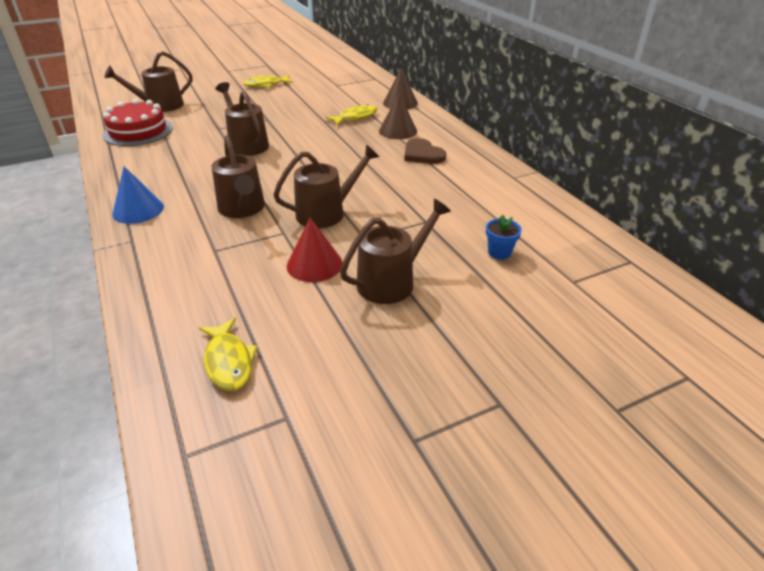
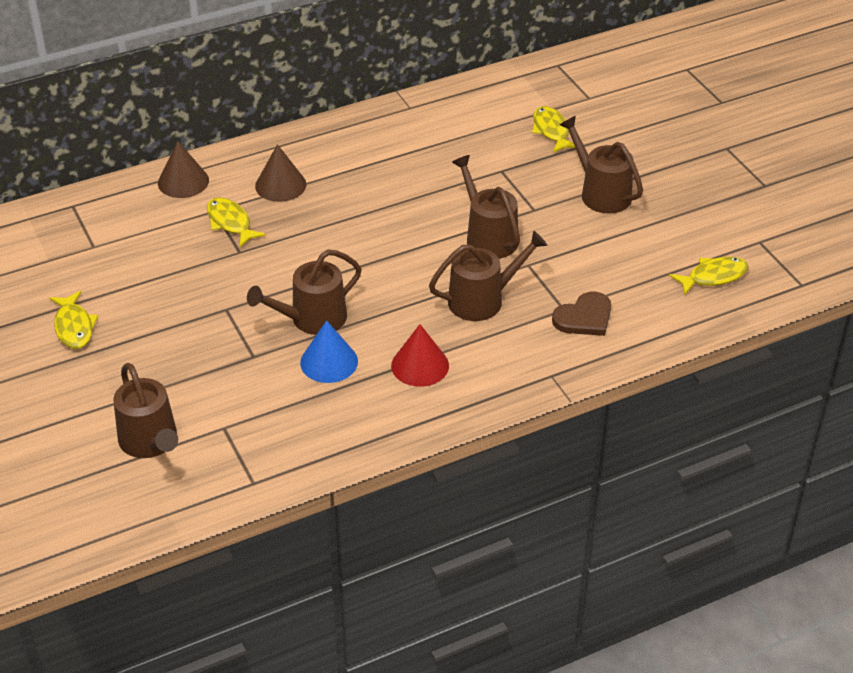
camera: 90 degrees left, 5 degrees up
red cake [103,99,173,146] -> none
blue cone [112,166,164,224] -> blue cone moved to [300,320,358,383]
red cone [287,217,343,282] -> red cone moved to [391,324,449,387]
brown heart [404,138,446,164] -> brown heart moved to [552,292,611,336]
blue flower pot [486,215,522,260] -> yellow fish [532,106,575,153]

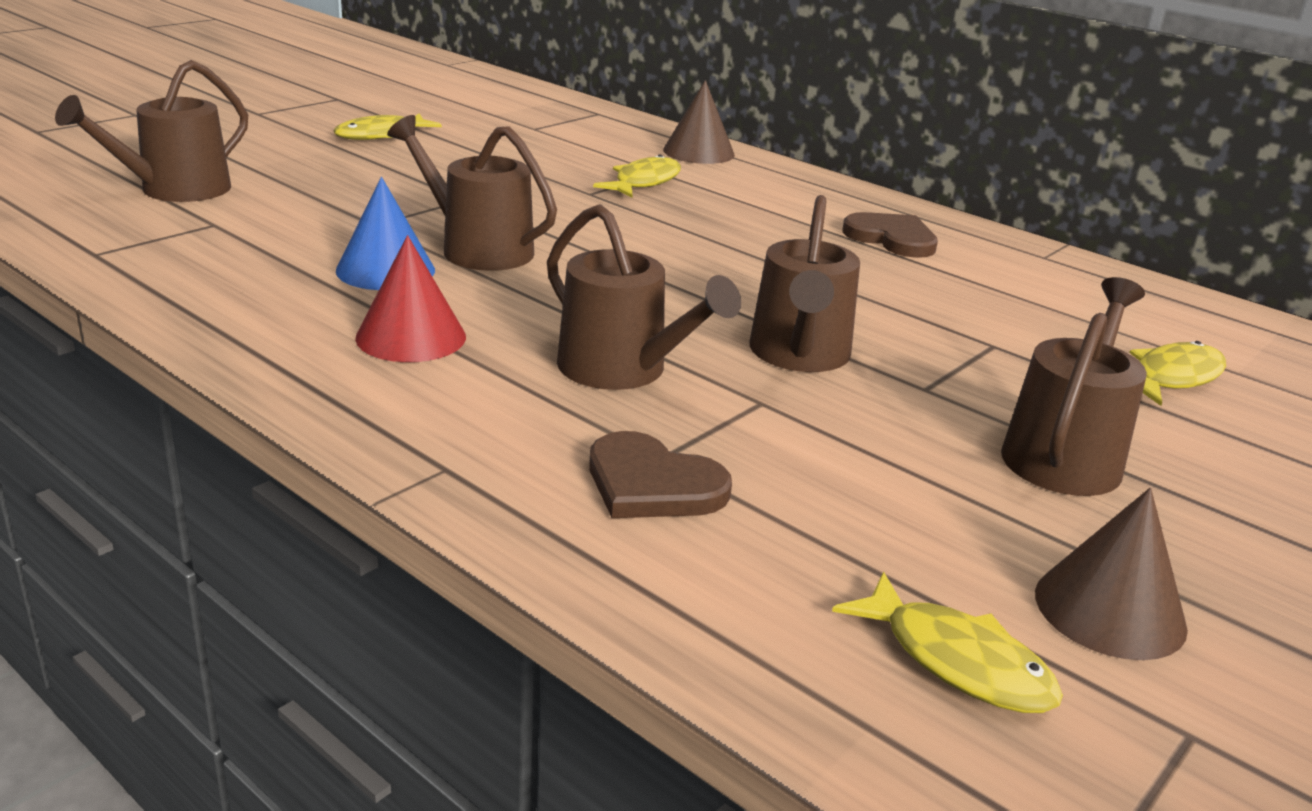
camera: 65 degrees right, 15 degrees down
brown cone [255,144,306,202] -> brown cone moved to [1035,488,1188,660]
brown watering can [452,155,520,259] -> brown watering can turned 150 degrees clockwise [749,195,860,372]
none -> brown heart [842,212,938,258]

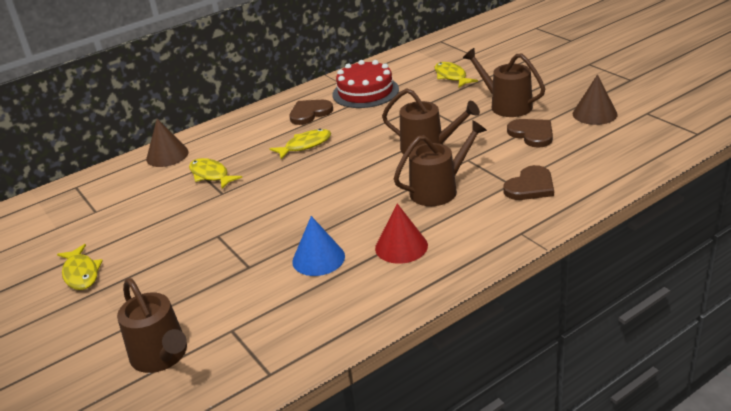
camera: 70 degrees left, 5 degrees up
brown watering can [387,115,557,271] -> none
yellow fish [832,572,1063,713] -> yellow fish moved to [270,129,331,159]
none -> red cake [333,60,399,108]
none -> brown heart [507,119,553,148]

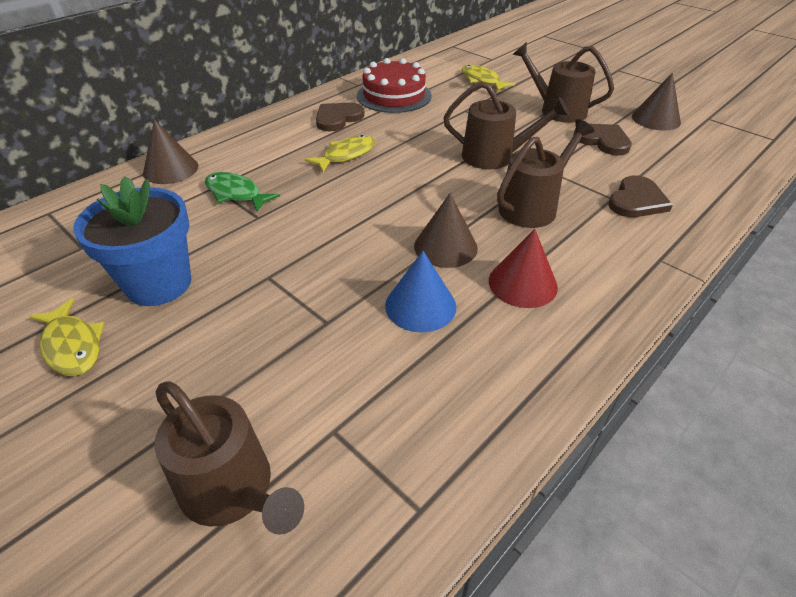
camera: 15 degrees left, 10 degrees up
yellow fish [189,158,242,189] -> green fish [205,172,280,212]
none -> blue flower pot [73,176,191,306]
none -> brown cone [414,193,478,268]

